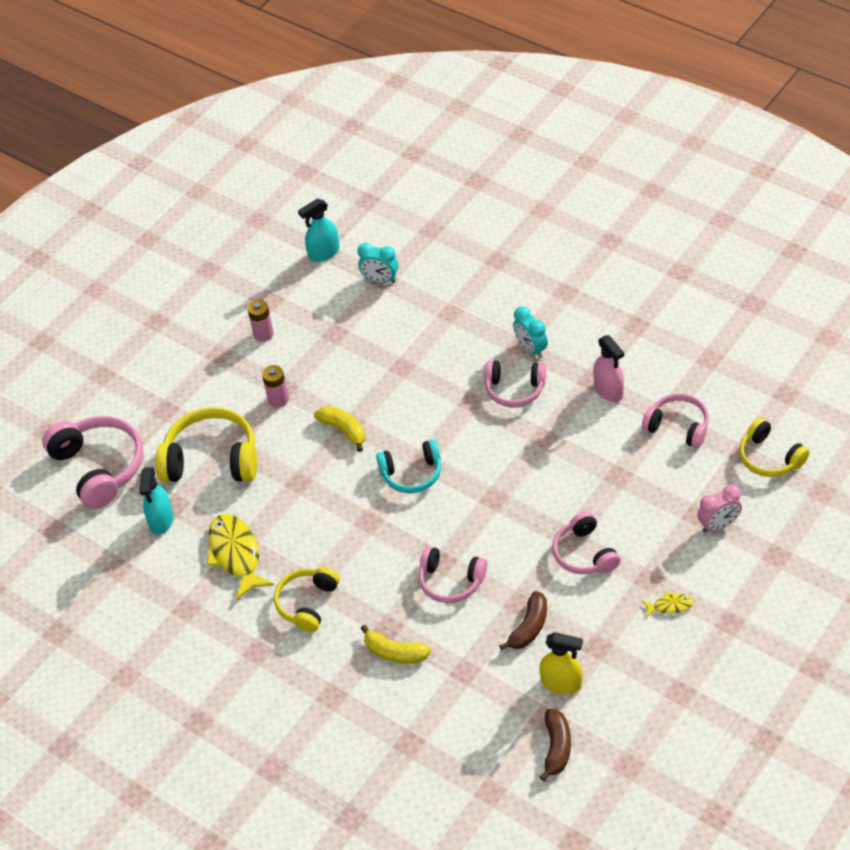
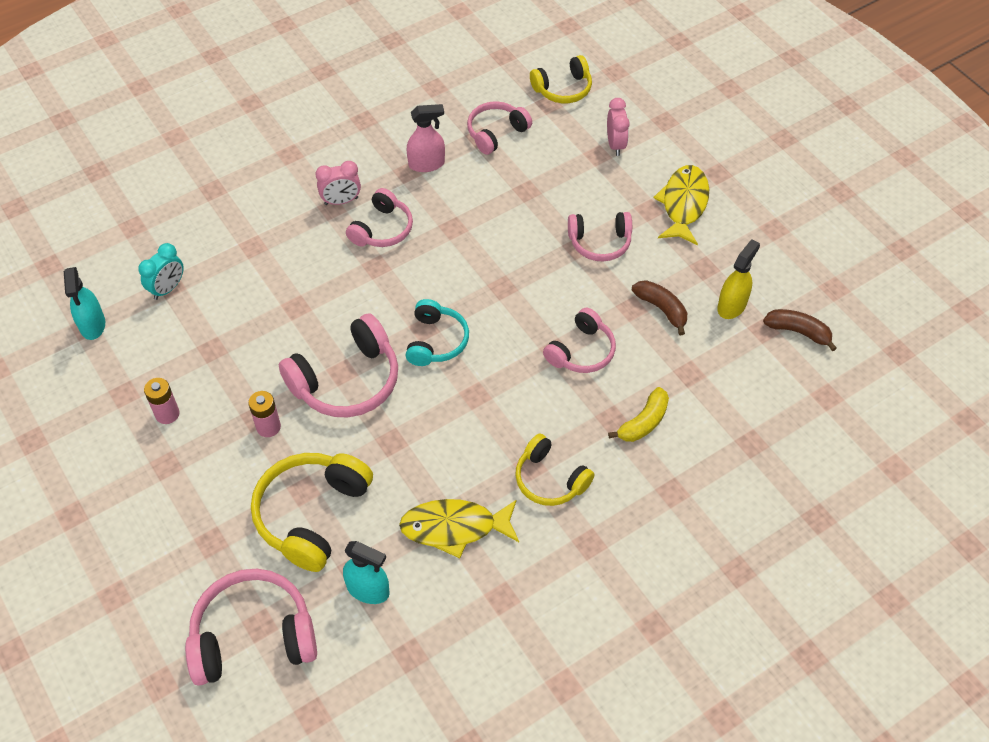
camera: 75 degrees left, 5 degrees up
yellow banana [314,406,365,452] -> pink headphones [279,313,398,417]
turquoise clock [513,307,548,358] -> pink clock [316,161,361,205]
yellow fish [642,591,694,617] -> yellow fish [653,165,709,245], size x2.12

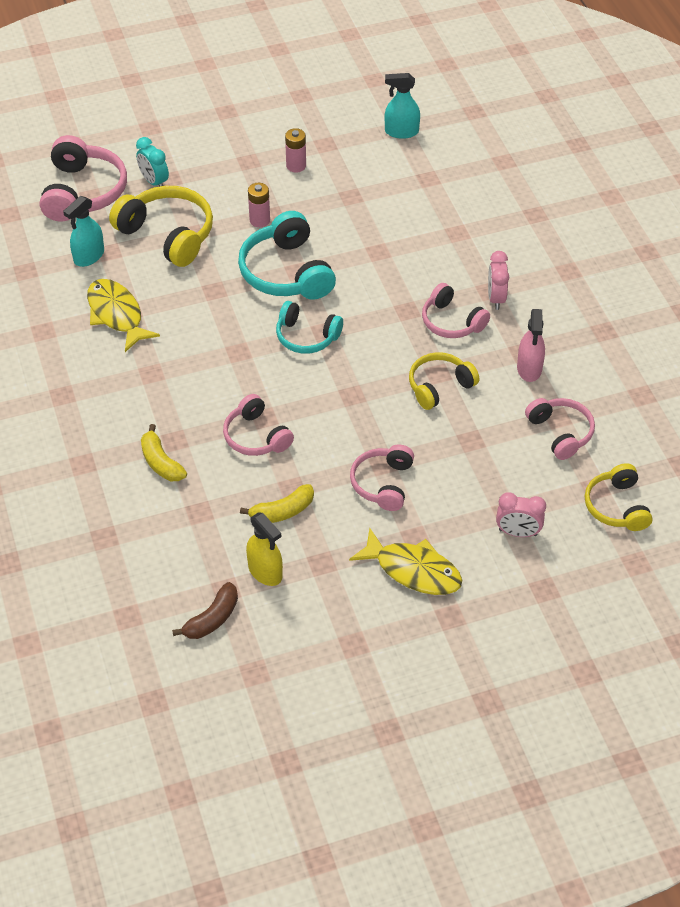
camera: 105 degrees right, 5 degrees down
turquoise clock [138,243,184,300] -> turquoise clock moved to [136,137,169,187]
pink headphones [279,313,398,417] -> turquoise headphones [238,211,336,299]
yellow fish [399,499,519,558] -> yellow fish turned 45 degrees counterclockwise [87,279,160,352]
yellow headphones [515,434,594,506] -> yellow headphones moved to [409,352,480,410]
brown banana [632,280,687,335] -> yellow banana [240,484,314,523]

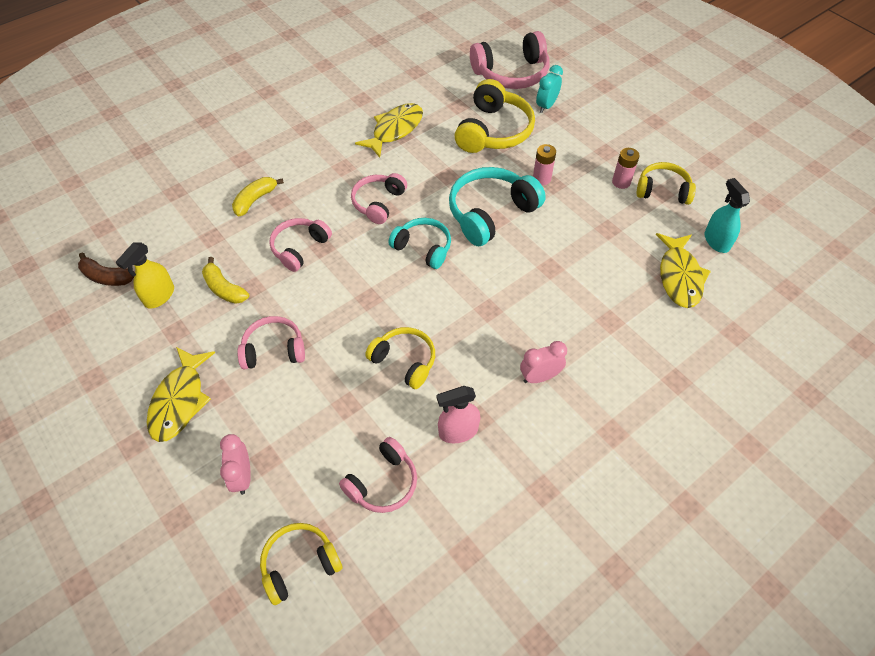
camera: 70 degrees right, 5 degrees up
turquoise spray bottle [63,196,104,267] -> none
turquoise headphones [276,301,343,354] -> turquoise headphones turned 120 degrees clockwise [389,218,451,269]
pink headphones [422,283,490,338] -> pink headphones moved to [351,173,407,224]
none -> yellow headphones [637,162,696,205]
none -> yellow fish [656,233,711,308]

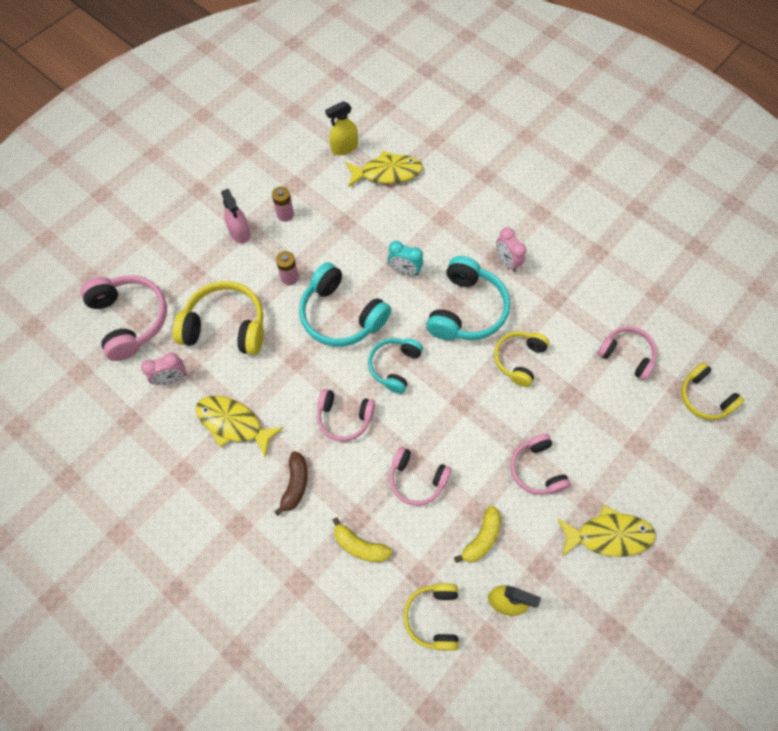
camera: 100 degrees left, 10 degrees up
brown banana [78,253,134,286] -> brown banana moved to [274,451,308,516]
pink clock [220,434,251,495] -> pink clock moved to [141,353,186,385]
pink spray bottle [437,386,480,443] -> pink spray bottle moved to [221,189,250,244]
turquoise clock [536,65,563,113] -> turquoise clock moved to [388,241,423,276]
yellow headphones [637,162,696,205] -> yellow headphones moved to [403,583,459,651]
turquoise spray bottle [705,178,750,253] -> yellow spray bottle [325,101,358,155]
none -> turquoise headphones [426,256,510,340]

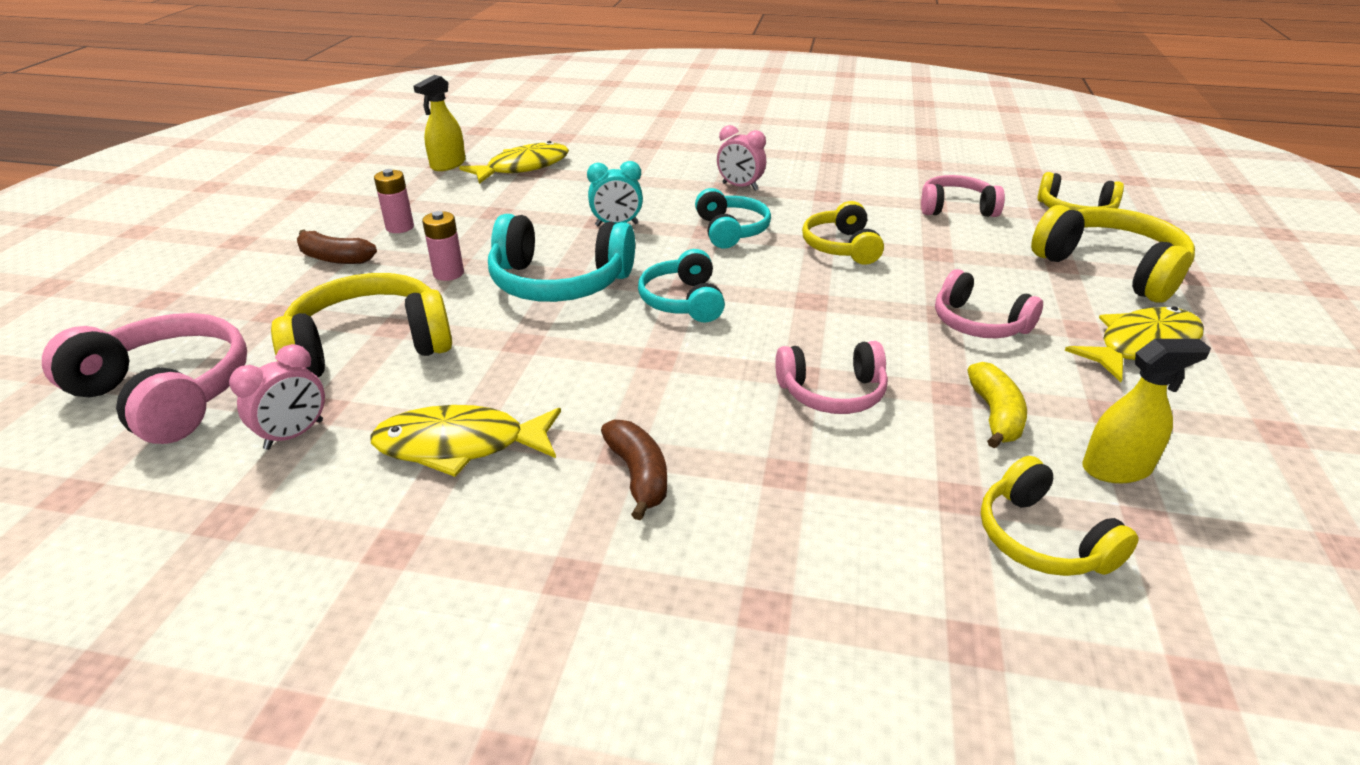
camera: 30 degrees left, 30 degrees down
pink spray bottle [221,189,250,244] -> brown banana [297,229,377,264]
pink headphones [317,389,375,442] -> none
yellow banana [333,517,392,562] -> none
turquoise headphones [426,256,510,340] -> turquoise headphones [695,188,771,249], size x0.63
none -> yellow headphones [1031,205,1195,303]

